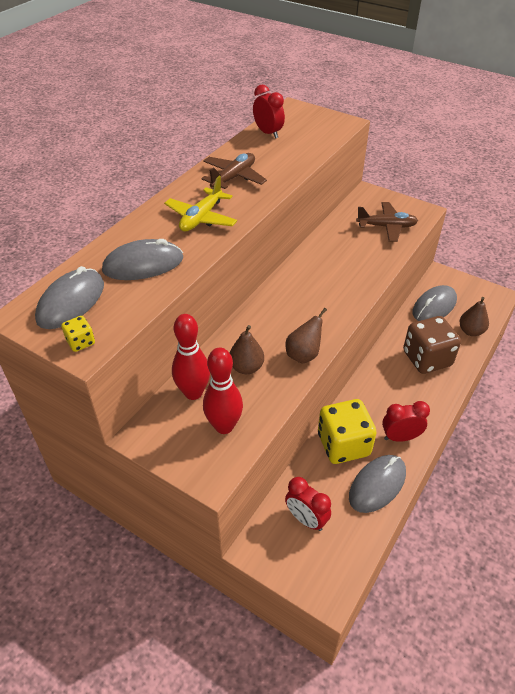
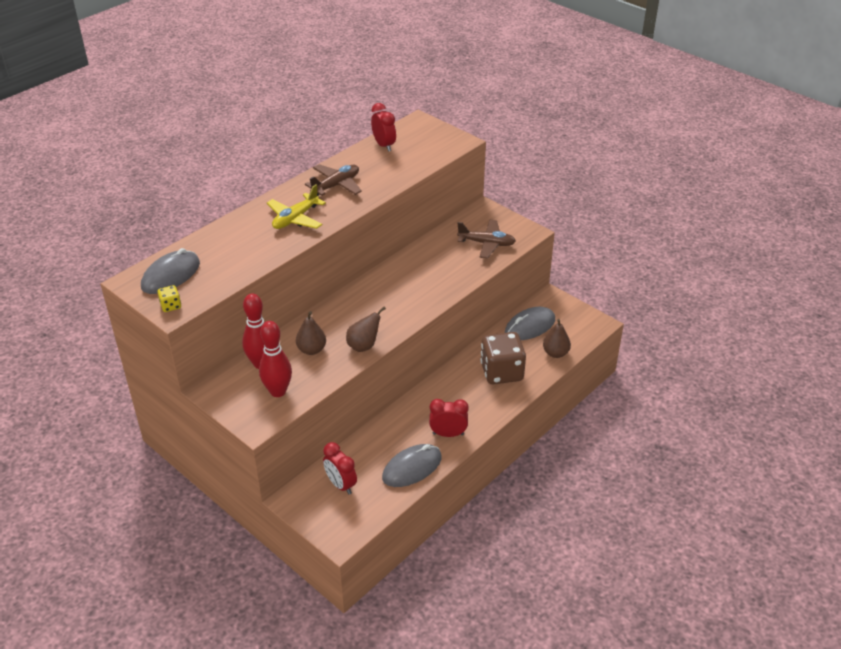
camera: 10 degrees right, 5 degrees down
grey mouse [102,239,183,280] -> none
yellow dice [318,399,377,464] -> none

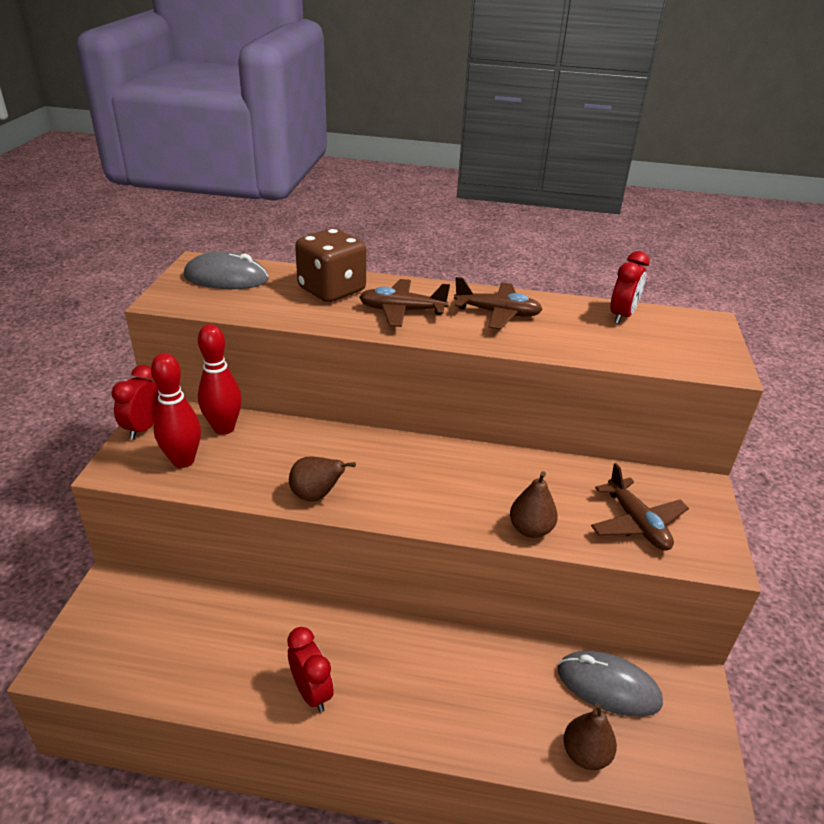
camera: 55 degrees right, 5 degrees down
yellow dice [157,285,181,312] -> none
yellow plane [267,184,326,229] -> brown plane [359,279,450,327]
brown pear [296,311,326,355] -> brown pear moved to [510,471,558,538]
red clock [323,442,357,494] -> red clock moved to [112,365,159,440]
grey mouse [382,444,442,487] -> none
brown dice [480,332,526,384] -> brown dice moved to [295,228,366,302]

